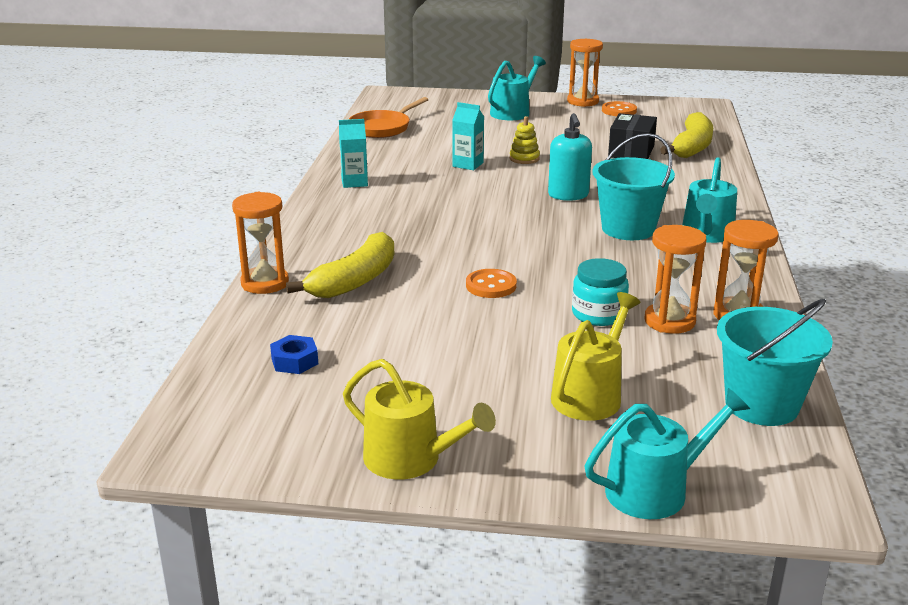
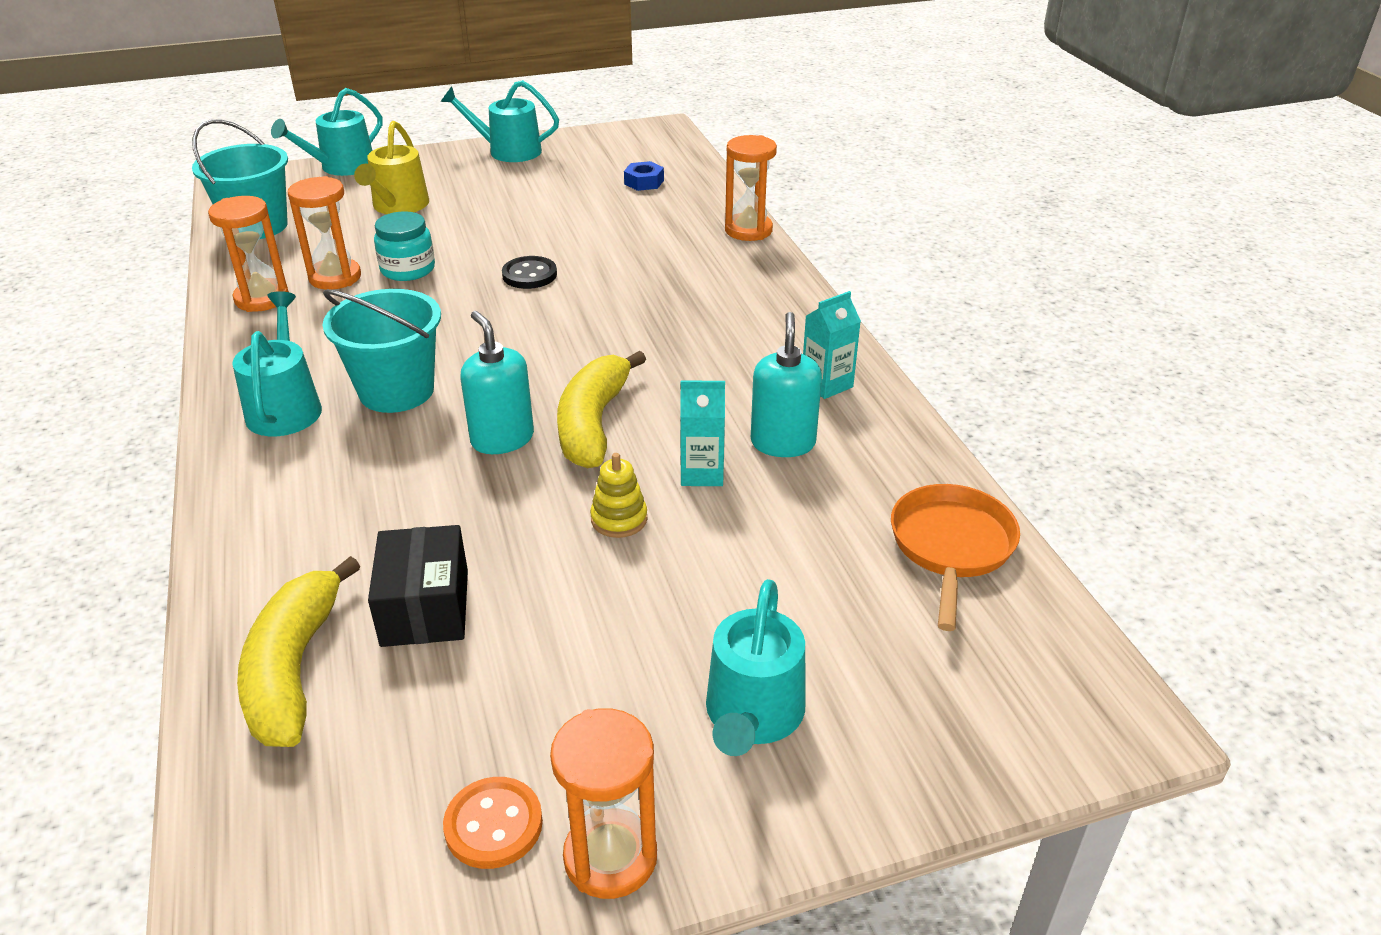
camera: 155 degrees right, 10 degrees up
yellow banana [286,232,394,298] -> yellow banana moved to [557,351,646,468]
yellow watering can [343,359,496,479] -> turquoise watering can [441,80,559,162]
orange button [466,269,517,298] -> black button [502,256,557,289]
none -> turquoise soap dispenser [751,312,822,457]

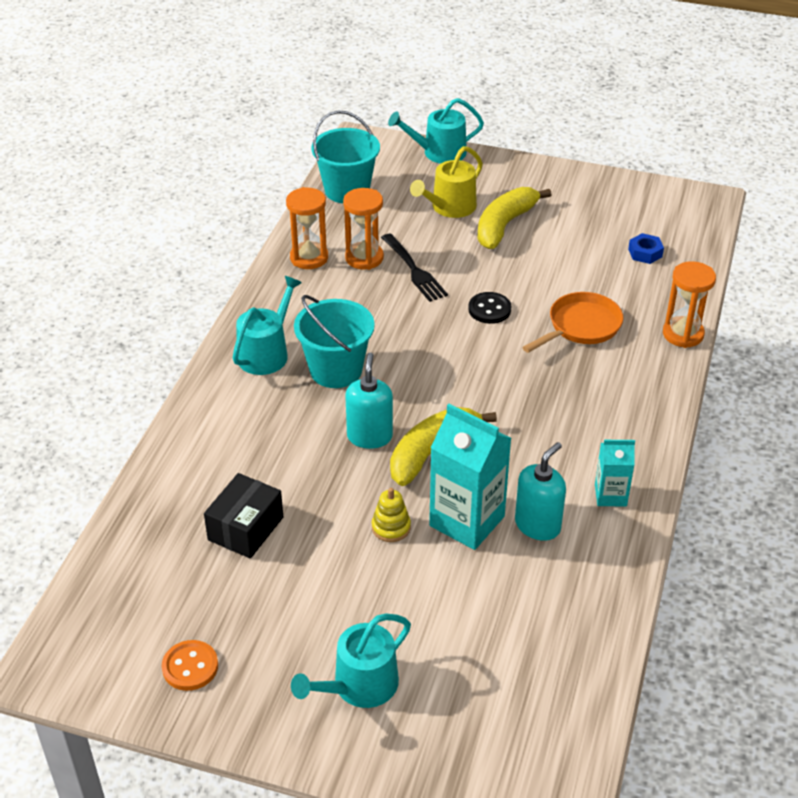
camera: 35 degrees right, 5 degrees up
yellow banana [237,556,360,747] -> yellow banana moved to [477,187,552,249]
turquoise jar [374,211,435,281] -> black fork [381,233,448,302]
turquoise watering can [441,80,559,162] -> none
orange hourglass [550,708,657,899] -> none
turquoise carton [680,380,725,486] -> turquoise carton [429,404,511,550], size x1.83
orange pan [891,484,1020,631] -> orange pan moved to [522,292,623,353]

